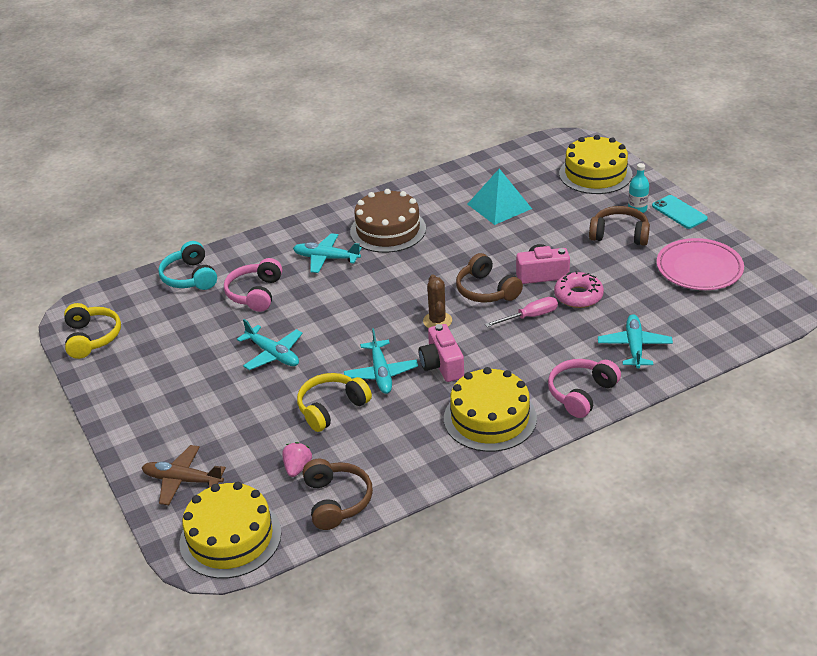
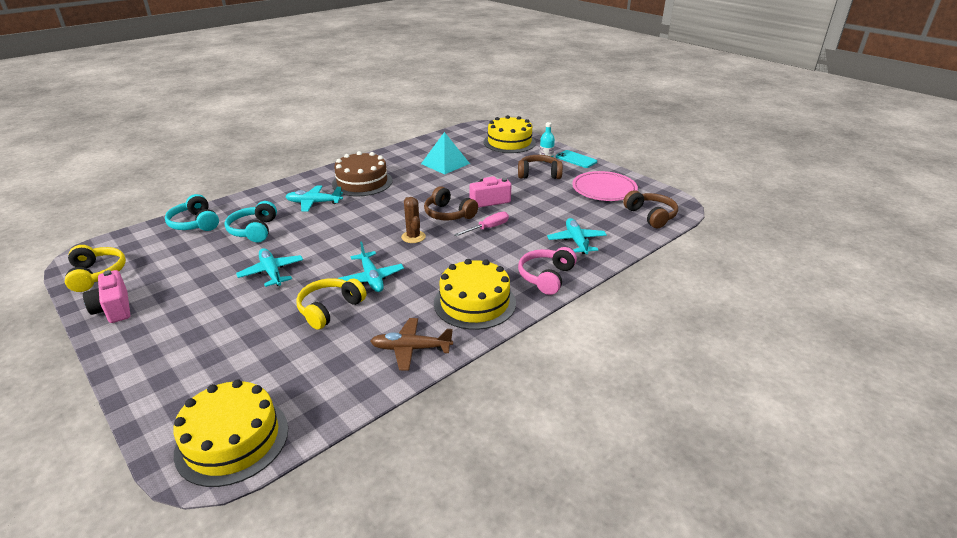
camera: 15 degrees left, 5 degrees down
brown plane [142,445,226,505] -> brown plane moved to [370,318,453,371]
pink headphones [224,258,282,312] -> turquoise headphones [224,201,277,242]
turquoise plane [237,319,303,370] -> turquoise plane turned 150 degrees counterclockwise [236,248,303,287]
pink strawberry [282,442,312,477] -> none
brown headphones [303,459,373,530] -> brown headphones moved to [623,190,678,228]
pink camera [419,324,464,382] -> pink camera moved to [83,270,130,323]
pink donut [554,271,604,308] -> none

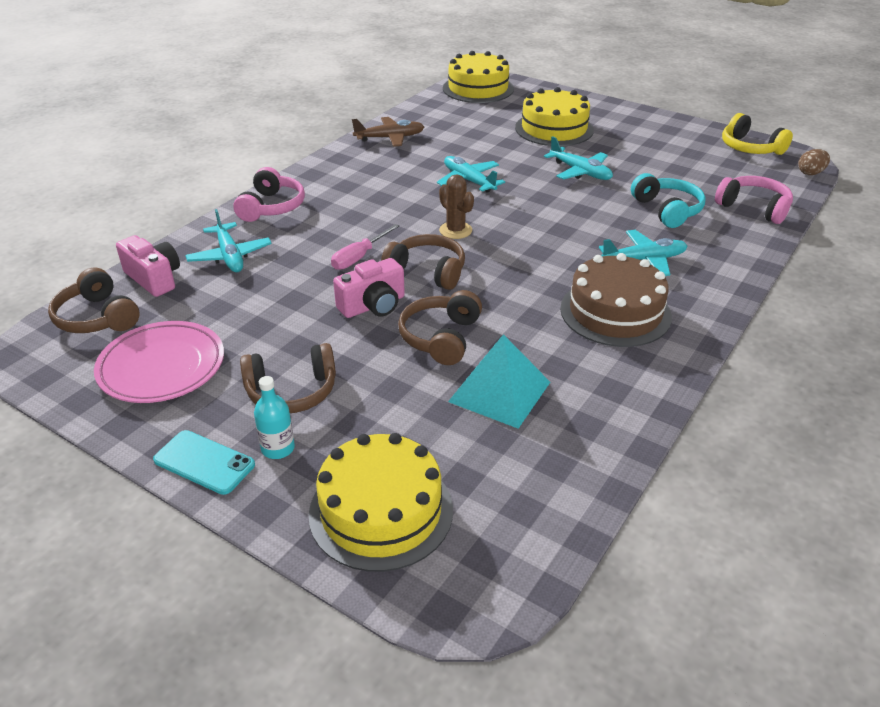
camera: 165 degrees right, 5 degrees up
pink camera [83,270,130,323] -> pink camera moved to [116,235,180,297]
turquoise headphones [165,194,219,231] -> pink headphones [715,176,793,224]
yellow headphones [296,278,366,330] -> none
yellow cake [434,259,516,330] -> yellow cake moved to [515,87,594,146]
none -> brown headphones [398,290,482,365]
none -> brown egg [798,149,830,175]

